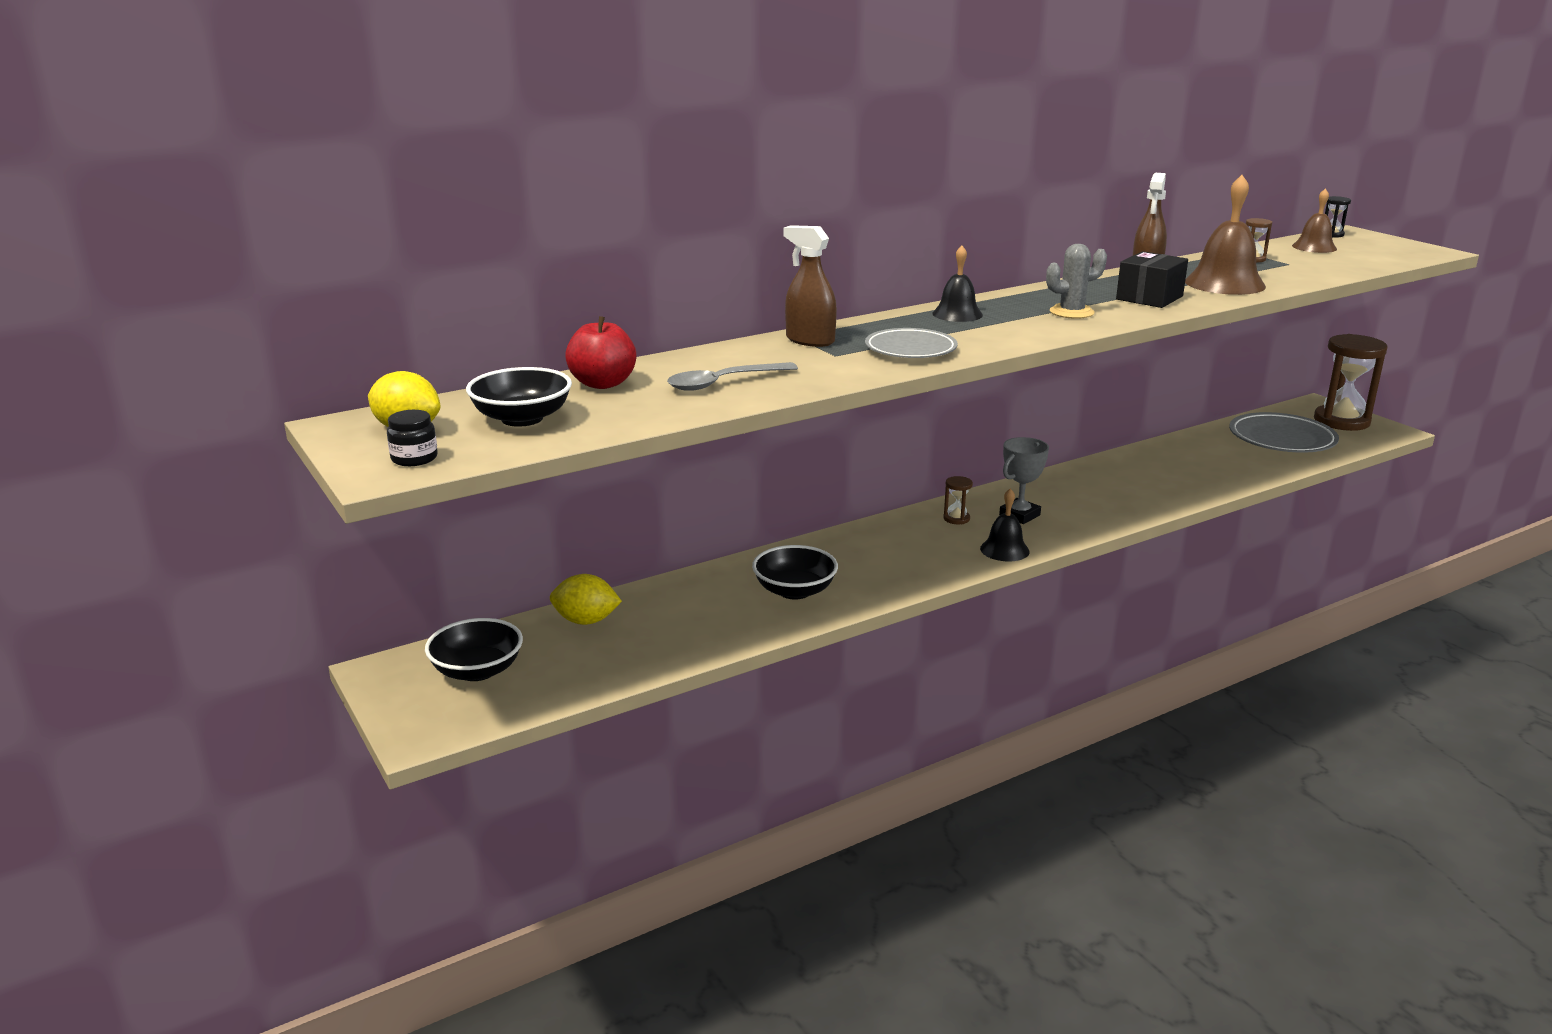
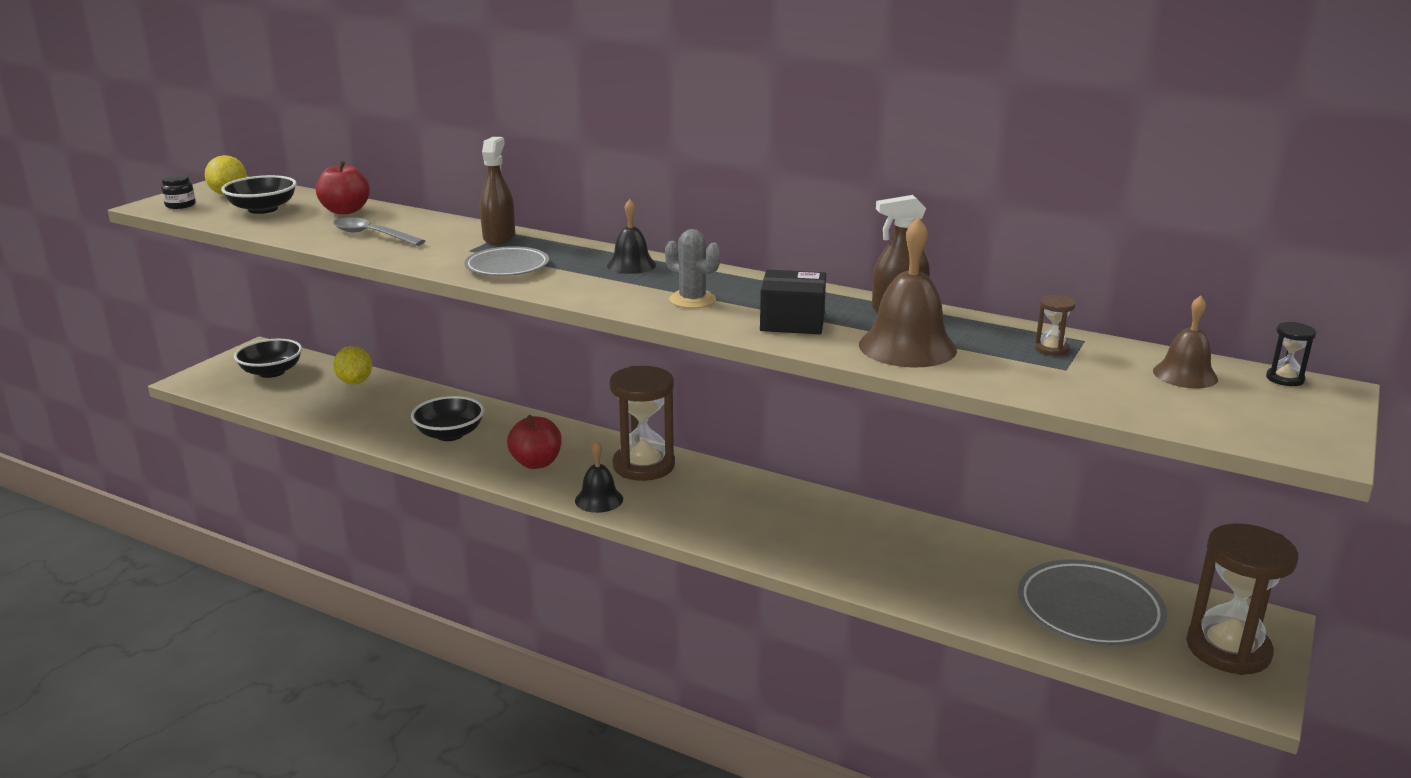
camera: 60 degrees right, 0 degrees up
brown hourglass [943,476,973,524] -> brown hourglass [609,366,675,481], size x2.38
grey trophy [999,437,1049,524] -> none
none -> red apple [507,415,562,469]

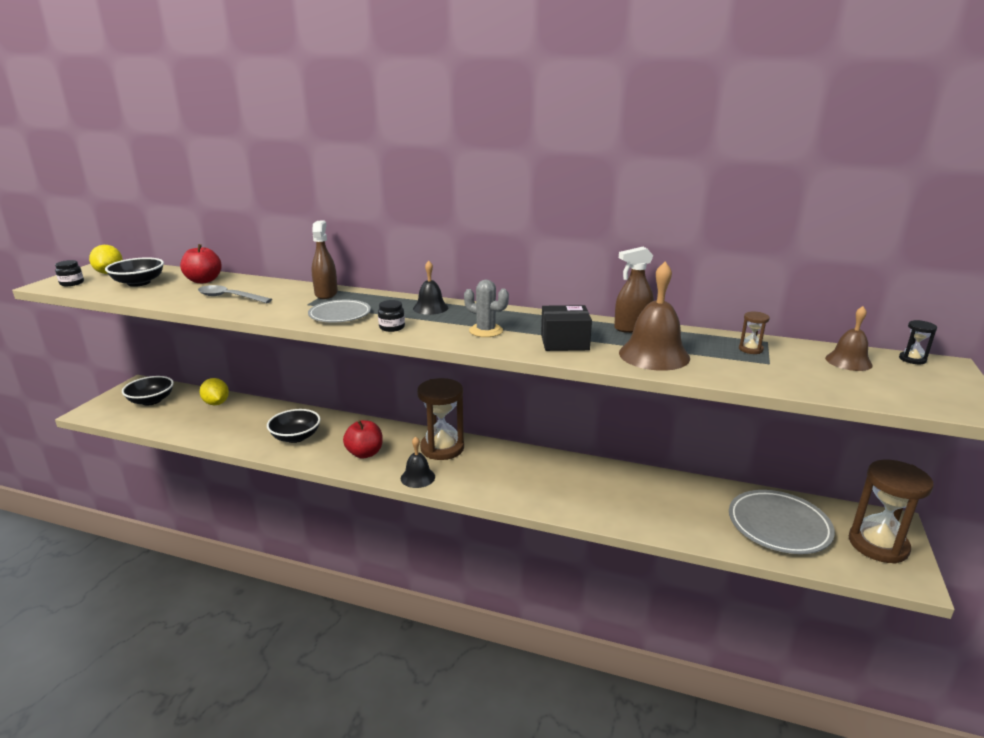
camera: 10 degrees left, 0 degrees up
none -> black jar [378,300,405,332]

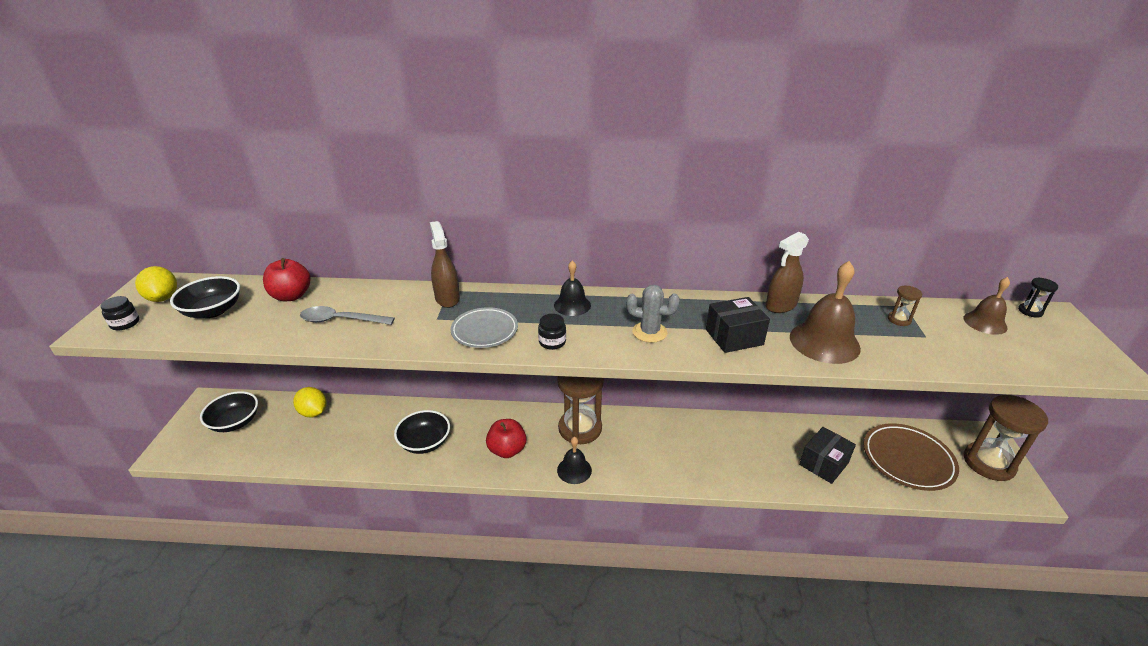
camera: 15 degrees left, 10 degrees up
grey plate [729,490,835,554] -> brown plate [863,423,959,491]
none -> black box [799,427,856,484]

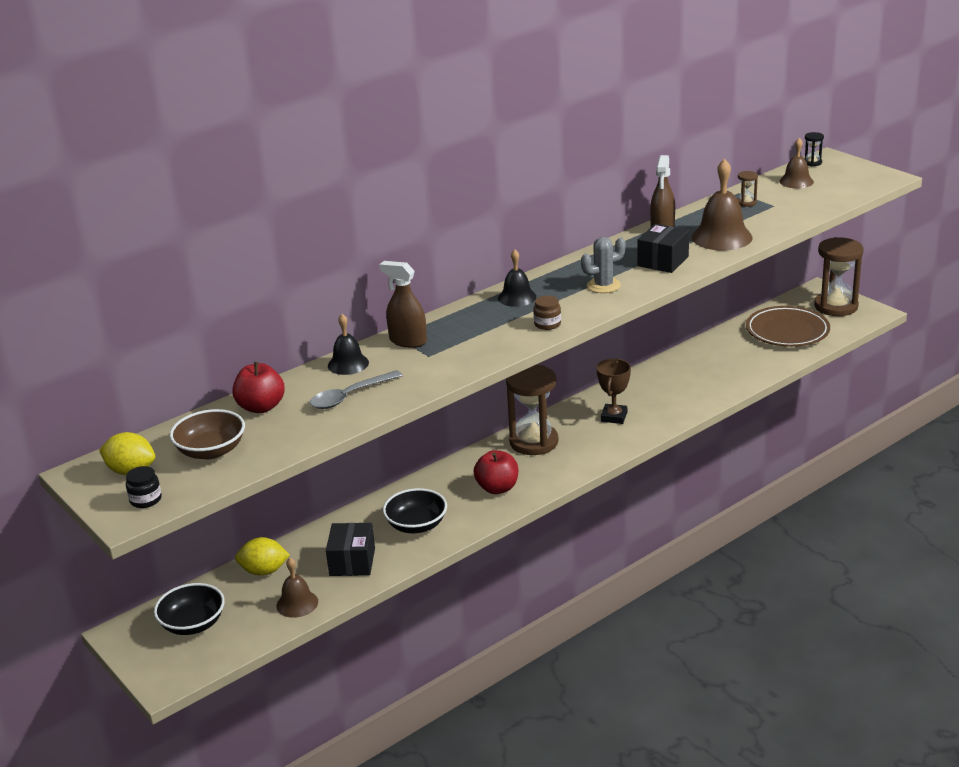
camera: 40 degrees left, 5 degrees down
black bowl [170,276,240,318] -> brown bowl [170,409,245,460]
grey plate [451,307,518,348] -> none
black jar [538,314,566,350] -> brown jar [533,295,561,330]
black bell [557,437,592,484] -> black bell moved to [328,314,369,375]
black box [799,427,856,484] -> black box moved to [326,523,375,576]
none -> brown bell [276,558,318,618]
none -> brown trophy [596,359,631,424]

